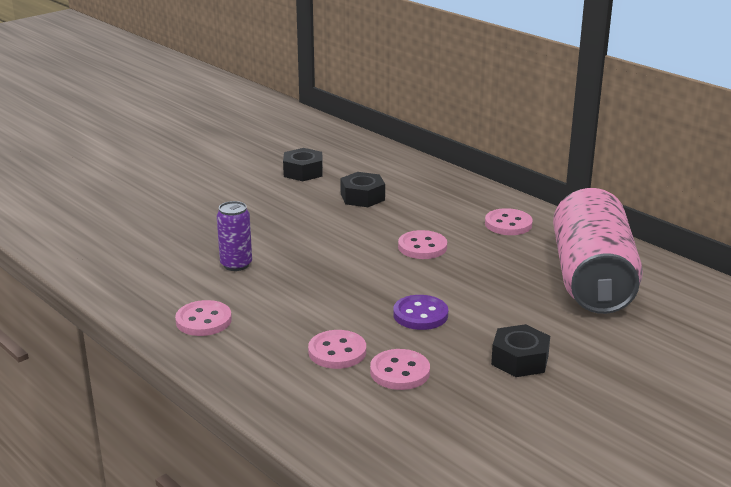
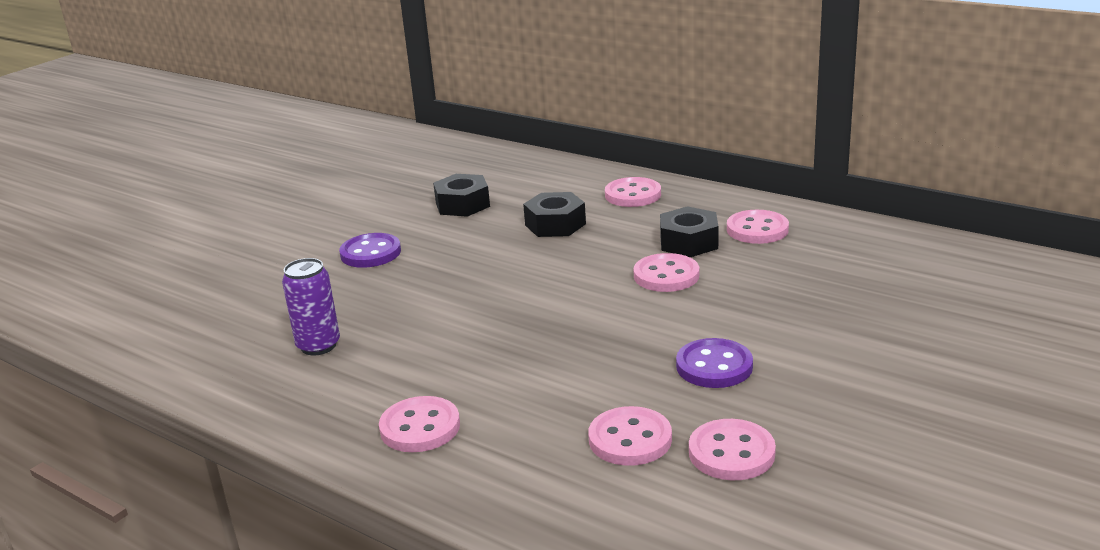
camera: 10 degrees left, 0 degrees up
purple can [217,201,252,271] -> purple can moved to [282,258,340,355]
black nut [491,324,550,377] -> black nut moved to [660,206,719,257]
pink can [553,188,643,314] -> none
none -> purple button [339,233,401,268]
none -> pink button [605,177,661,207]

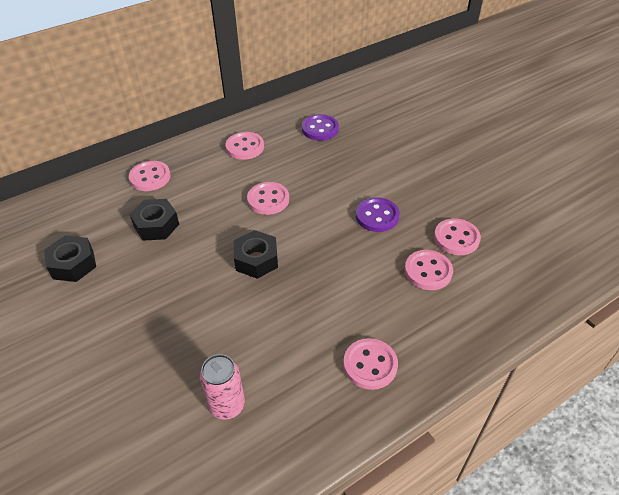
camera: 70 degrees left, 20 degrees up
purple can [282,258,340,355] -> pink can [200,354,245,420]
purple button [339,233,401,268] -> purple button moved to [302,114,339,141]
black nut [660,206,719,257] -> black nut moved to [234,230,278,279]

